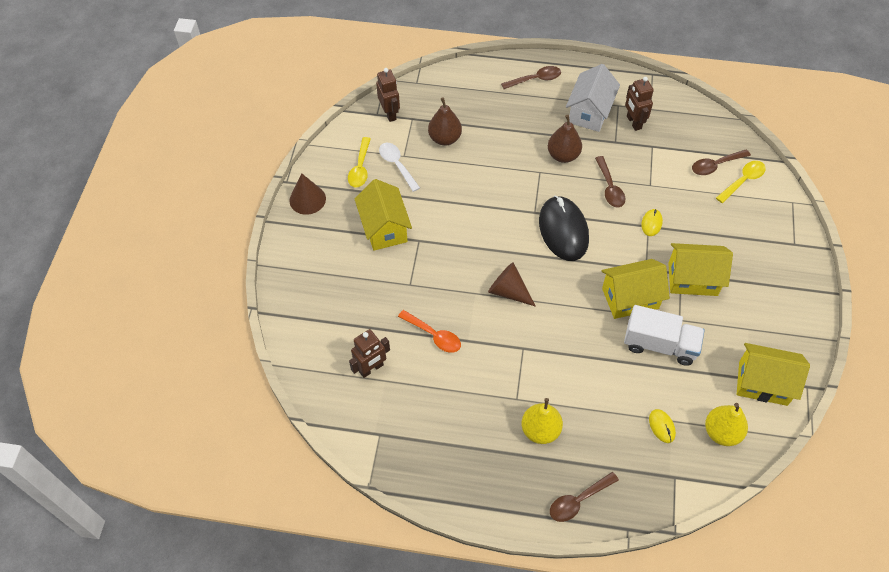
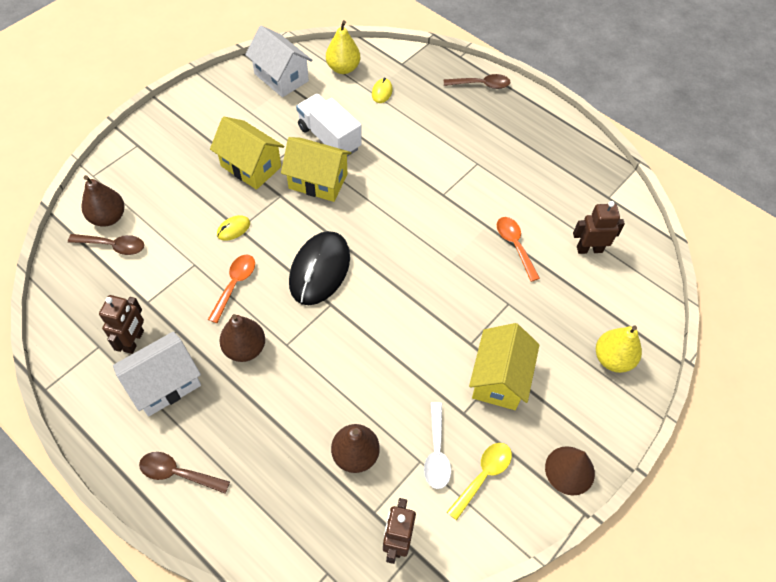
camera: 150 degrees left, 0 degrees up
brown cone [488,262,536,307] -> none
yellow pear [522,398,563,444] -> yellow pear moved to [596,325,642,373]
brown spoon [595,156,625,207] -> orange spoon [208,255,255,323]
yellow spoon [716,161,766,203] -> brown pear [82,175,125,227]
yellow house [737,343,810,406] -> white house [245,25,313,97]

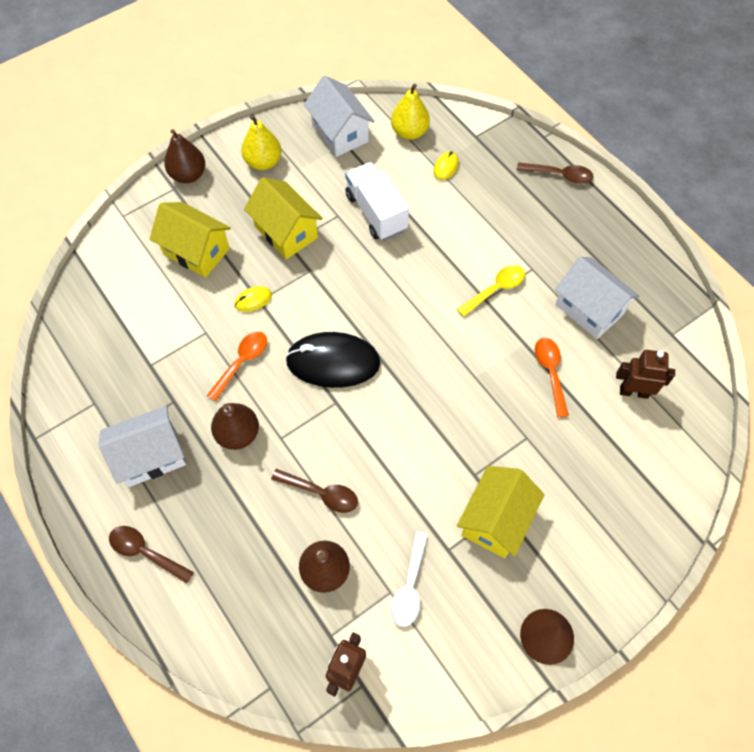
camera: 15 degrees right, 5 degrees up
brown spoon [68,234,144,255] -> brown spoon moved to [271,469,358,513]
brown pear [82,175,125,227] -> brown pear moved to [164,129,205,183]
brown robot [99,295,144,354] -> none
yellow house [281,137,352,202] -> yellow house moved to [150,202,231,278]
black mouse [289,231,350,305] -> black mouse turned 60 degrees clockwise [285,332,381,388]
yellow spoon [447,443,512,520] -> yellow spoon moved to [457,265,525,317]
yellow pear [596,325,642,373] -> yellow pear moved to [241,115,281,170]
none -> white house [555,257,640,339]

